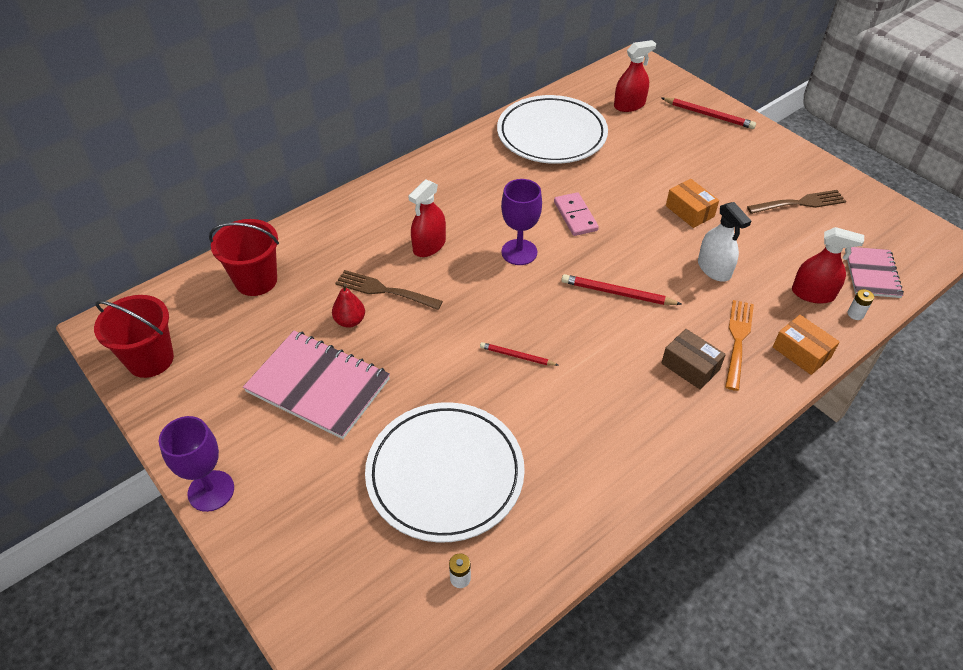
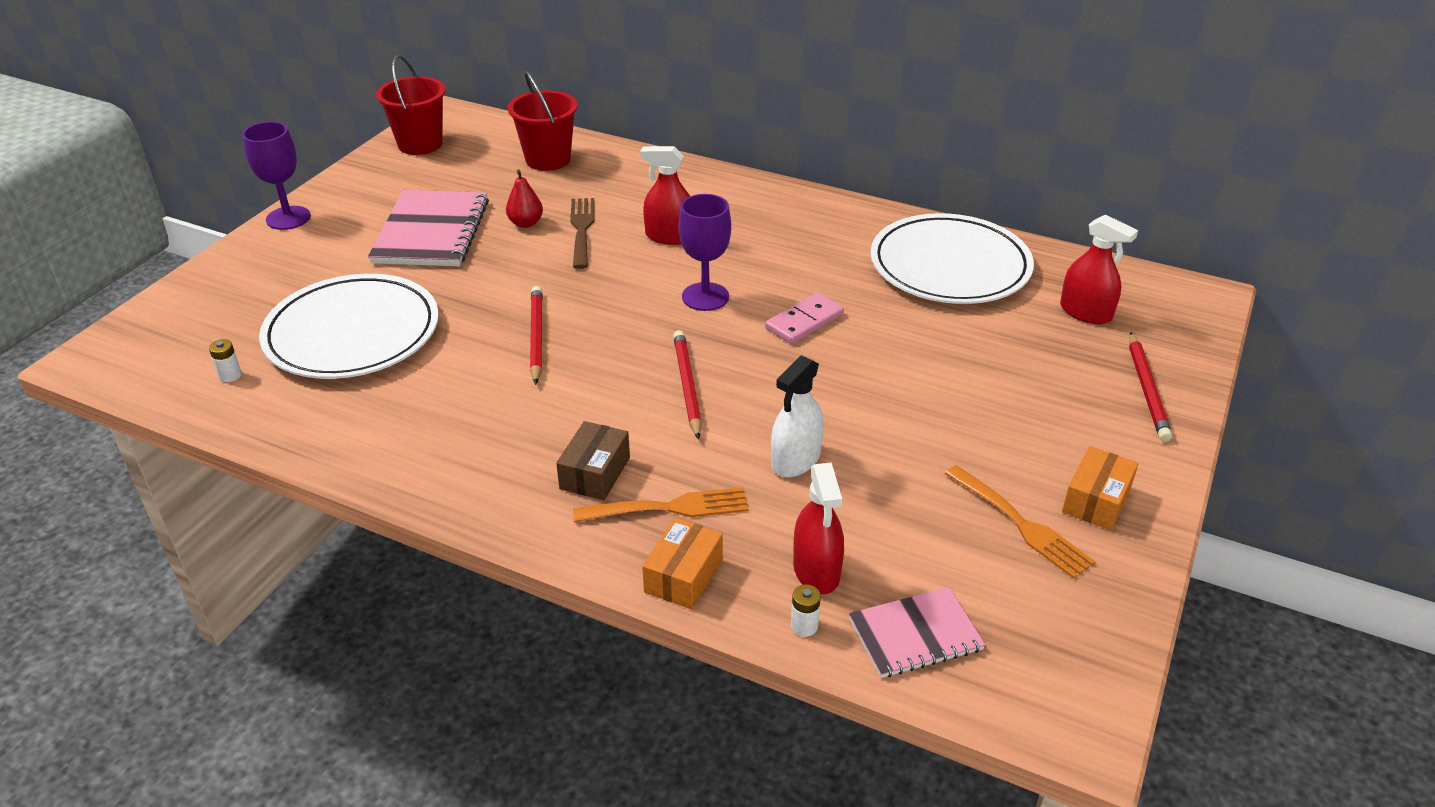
camera: 65 degrees right, 10 degrees down
red pencil [480,342,559,366] -> red pencil [530,286,543,385], size x1.58
orange box [666,179,719,228] -> orange box moved to [1062,446,1139,530]
brown fork [747,190,846,214] -> orange fork [945,465,1096,579]

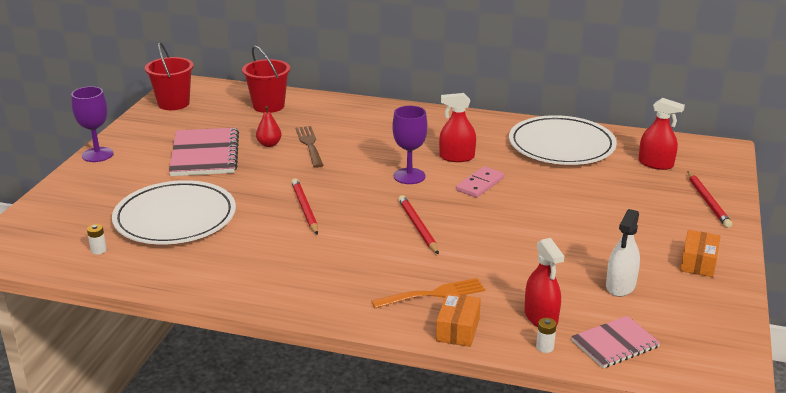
camera: 10 degrees left, 10 degrees down
brown box [556,421,630,500] -> none
red spray bottle [640,146,690,245] -> red spray bottle moved to [439,93,476,162]
white spray bottle [771,355,824,477] -> white spray bottle moved to [606,209,640,297]
orange fork [945,465,1096,579] -> none

